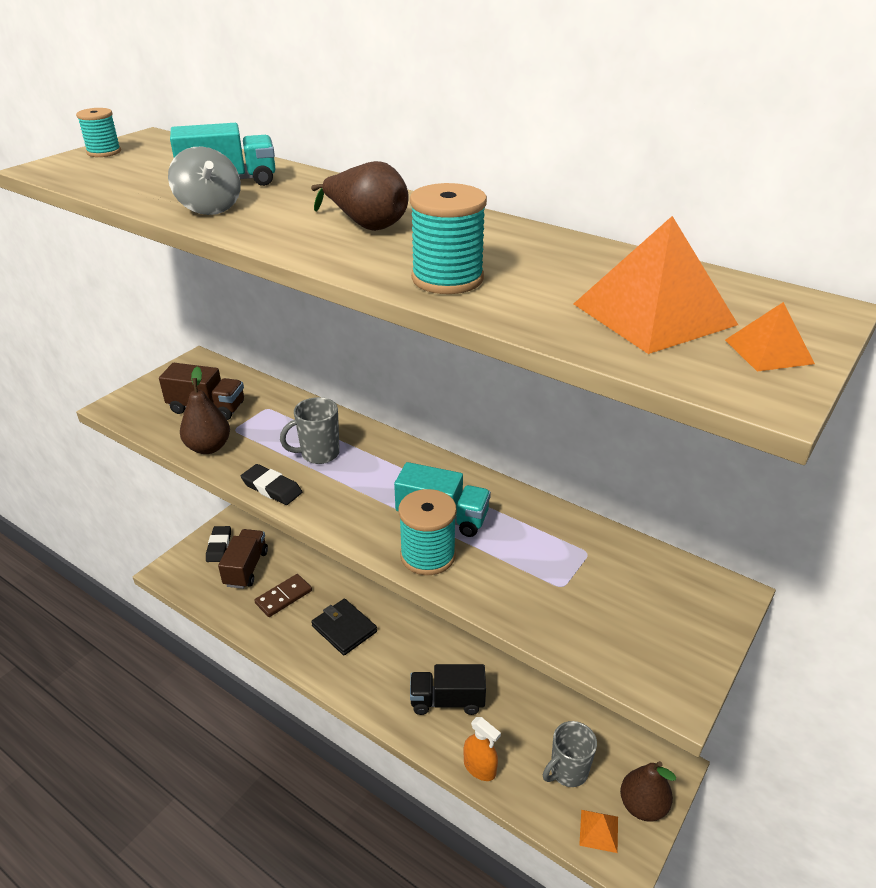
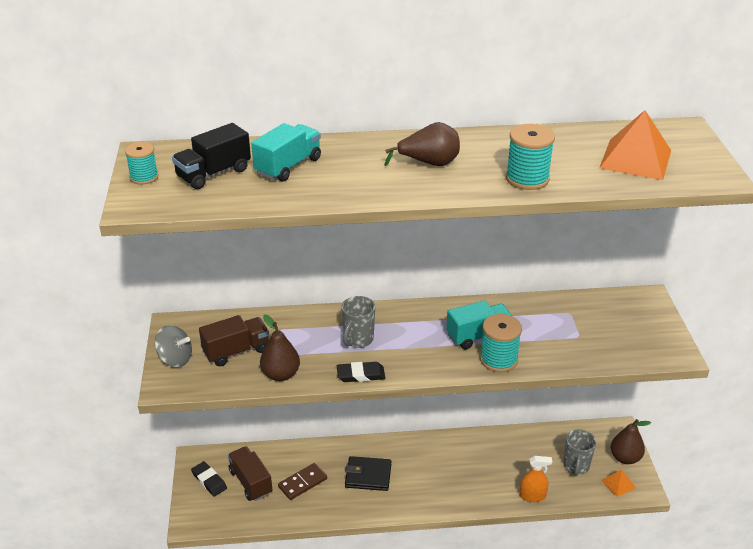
camera: 40 degrees left, 0 degrees up
grey spinning top [168,147,241,215] -> grey spinning top moved to [155,325,192,367]
brown domino [254,574,312,617] -> brown domino turned 45 degrees clockwise [278,463,327,500]
black truck [410,664,486,715] -> black truck moved to [172,123,251,189]
orange pyramid [725,302,815,372] -> none

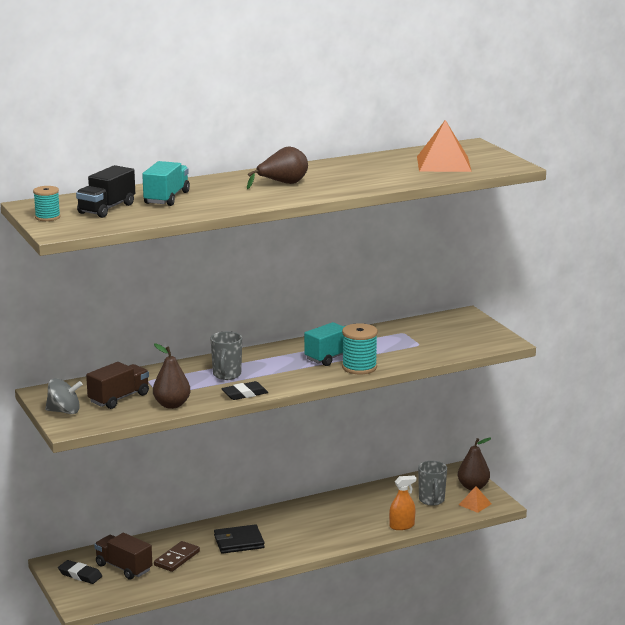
camera: 20 degrees left, 15 degrees down
turquoise spool [506,124,555,190] -> none

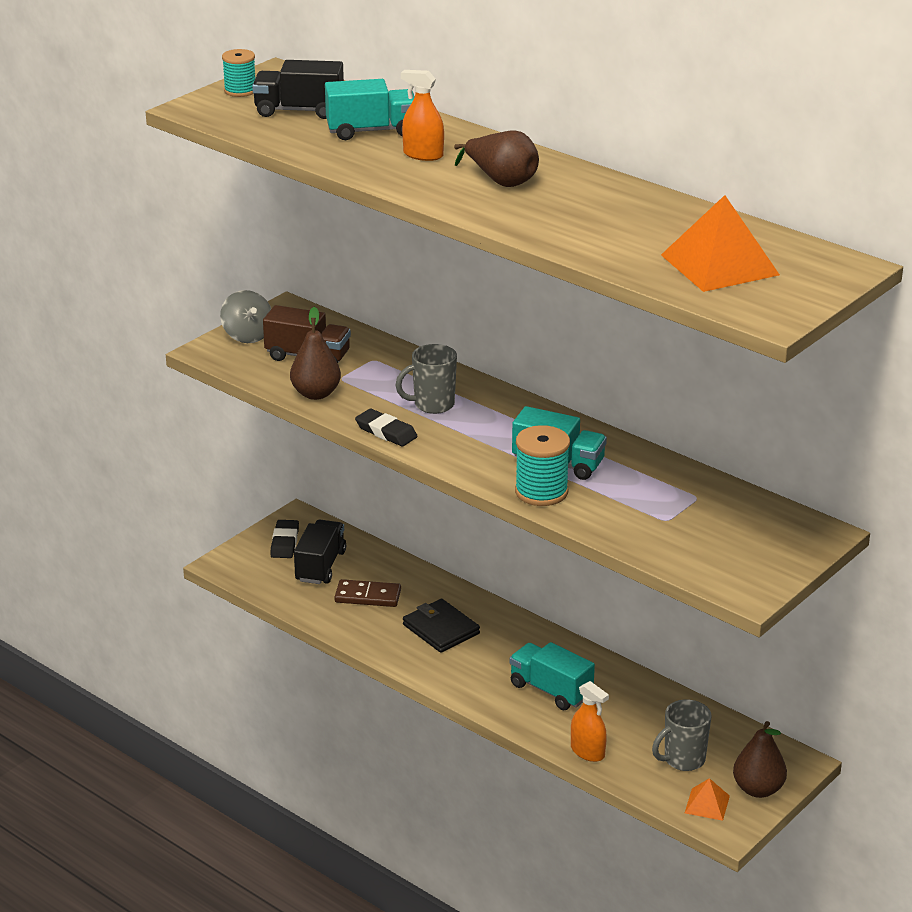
camera: 65 degrees right, 10 degrees up
brown truck [94,533,152,580] -> black truck [294,520,346,584]
none -> orange spray bottle [401,70,444,161]
none -> turquoise truck [510,642,595,710]

